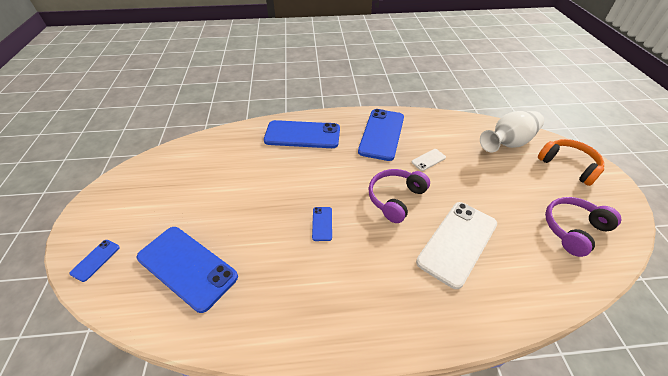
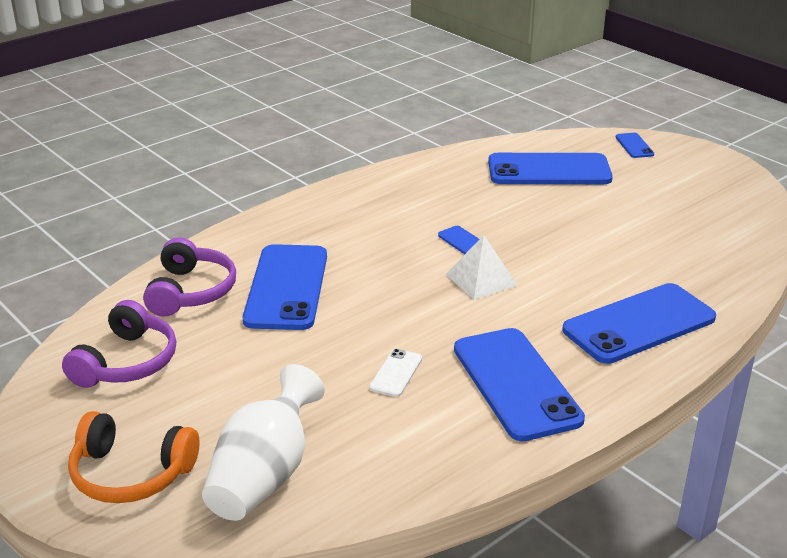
camera: 145 degrees right, 15 degrees down
purple headphones [368,169,430,223] -> purple headphones moved to [143,237,236,317]
white phone [416,202,497,289] -> blue phone [243,244,327,330]
none -> white pyramid [446,235,518,300]

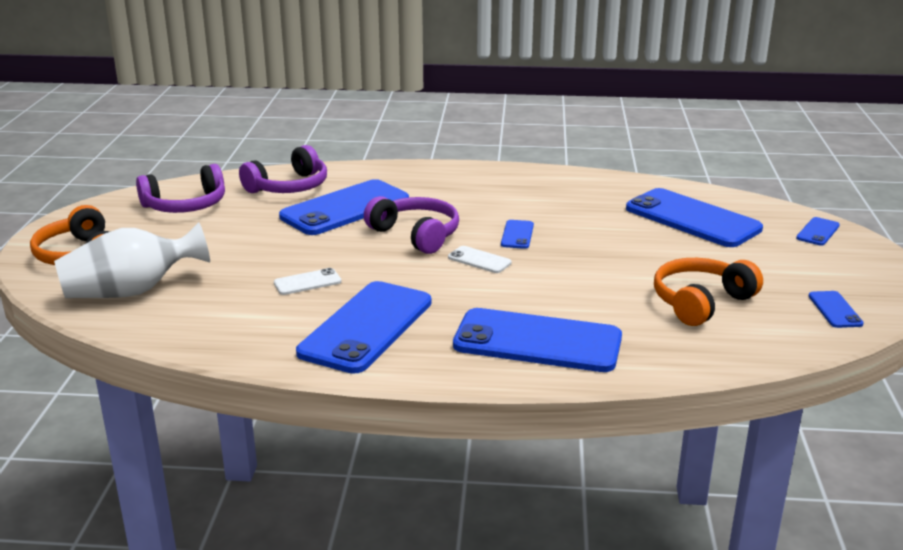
camera: 45 degrees right, 5 degrees down
white pyramid [446,235,518,300] -> white phone [448,246,512,273]
none -> purple headphones [364,196,459,254]
none -> orange headphones [654,258,763,326]
none -> blue phone [809,291,864,328]

